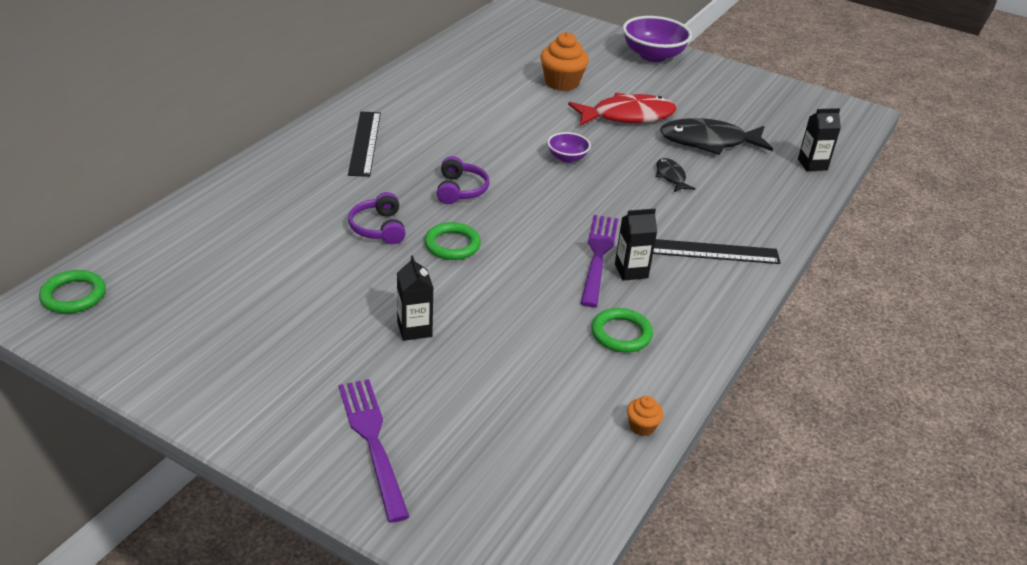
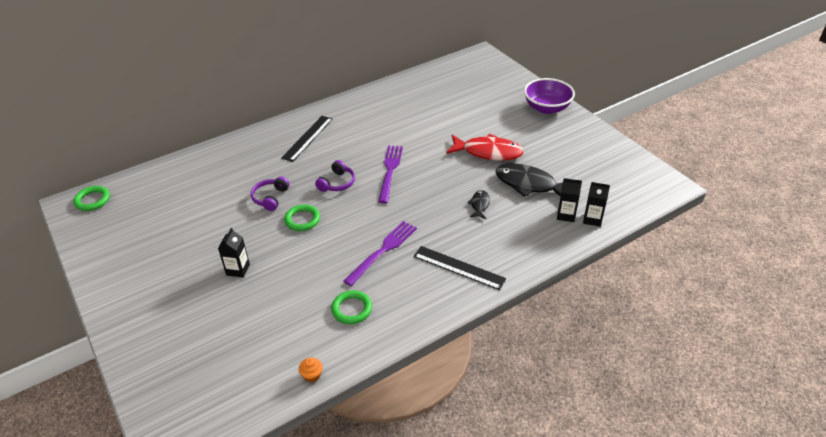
camera: 30 degrees right, 5 degrees up
purple fork [338,379,410,523] -> purple fork moved to [378,145,403,203]
orange cupcake [540,32,589,91] -> none
purple bowl [547,132,591,163] -> none
black carton [615,209,657,281] -> black carton moved to [557,178,582,222]

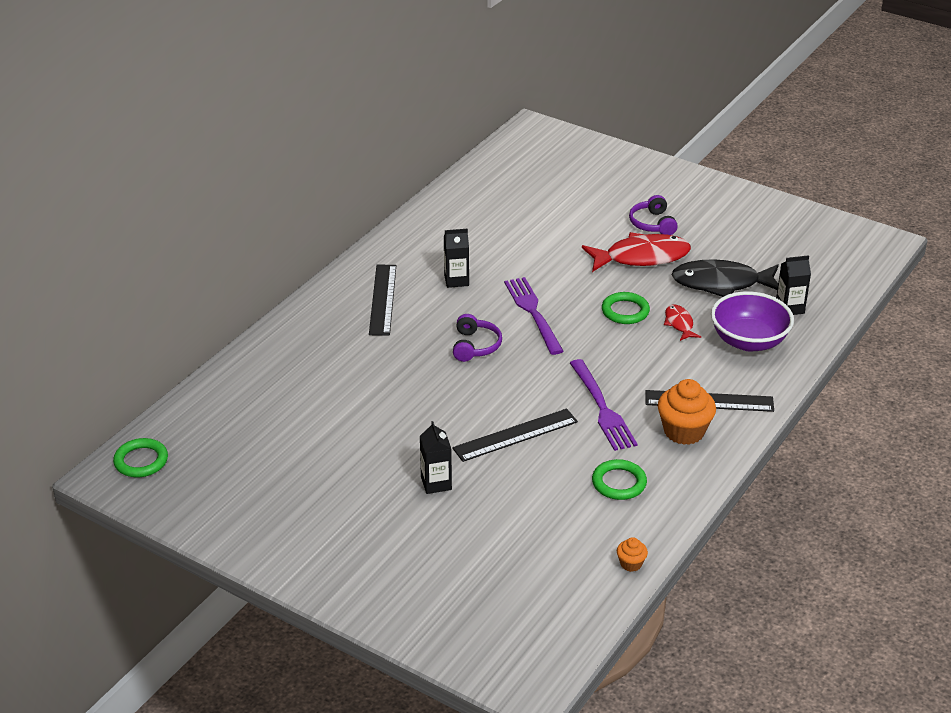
camera: 25 degrees left, 5 degrees down
purple headphones [251,177,290,211] -> purple headphones moved to [629,195,678,235]
green ring [284,205,320,231] -> green ring moved to [602,292,650,324]
purple fork [344,221,417,286] -> purple fork turned 150 degrees clockwise [570,359,638,451]
black fish [467,190,490,219] -> red fish [664,305,701,341]
purple bowl [524,78,575,114] -> purple bowl moved to [711,292,794,352]
black carton [583,182,610,227] -> black carton moved to [444,229,469,288]
none -> black ruler [452,409,578,462]
none -> orange cupcake [658,379,716,445]

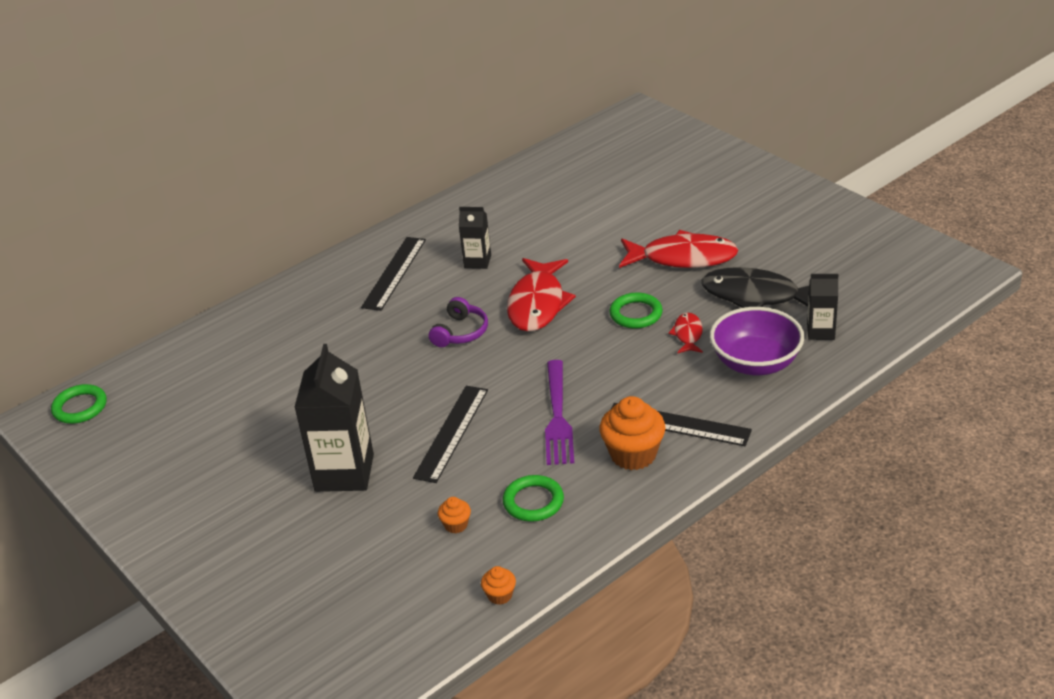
camera: 20 degrees right, 0 degrees up
black carton [420,421,452,494] -> black carton [294,344,374,492], size x1.87
black ruler [452,409,578,462] -> black ruler turned 60 degrees counterclockwise [413,386,488,483]
purple fork [504,277,564,355] -> red fish [507,258,576,332]
purple headphones [629,195,678,235] -> none
none -> orange cupcake [438,497,471,533]

